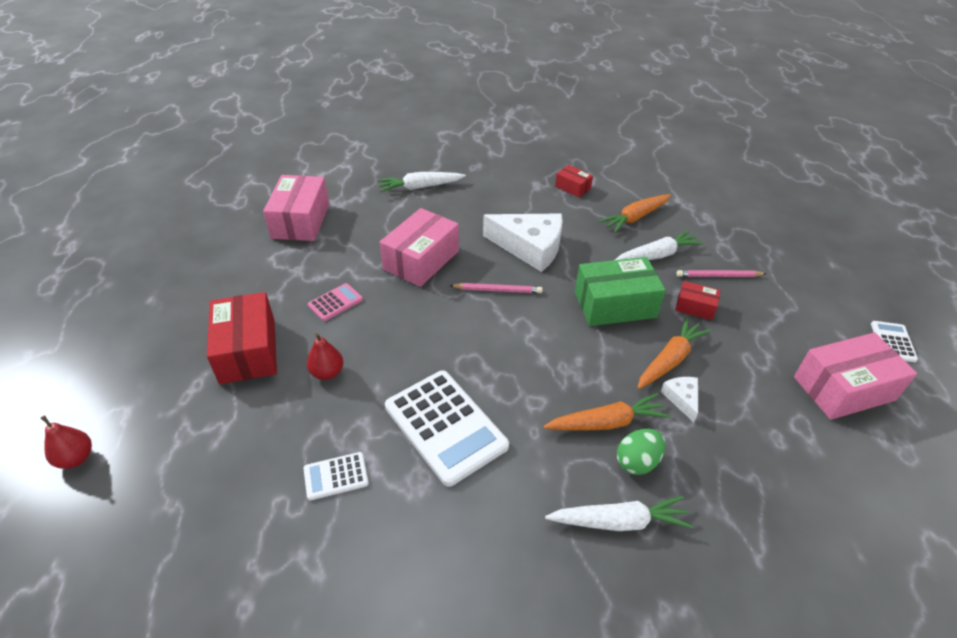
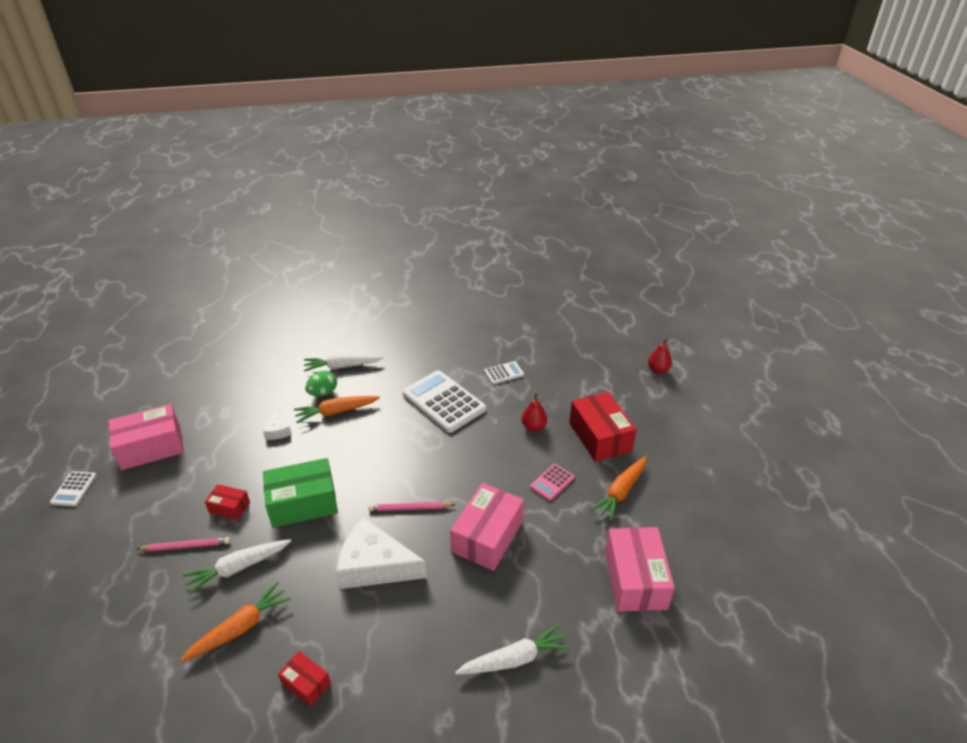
camera: 175 degrees right, 5 degrees down
orange carrot [637,317,711,389] -> orange carrot moved to [591,456,647,521]

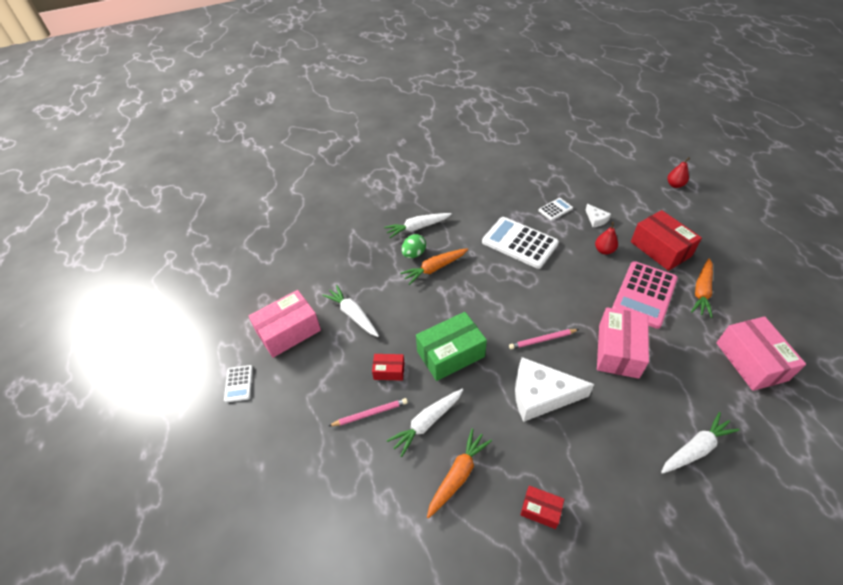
camera: 10 degrees left, 10 degrees up
white cheese [263,410,292,440] -> white cheese moved to [586,204,611,227]
pink calculator [530,464,575,501] -> pink calculator [612,261,678,329], size x2.08
none -> white carrot [322,285,379,337]

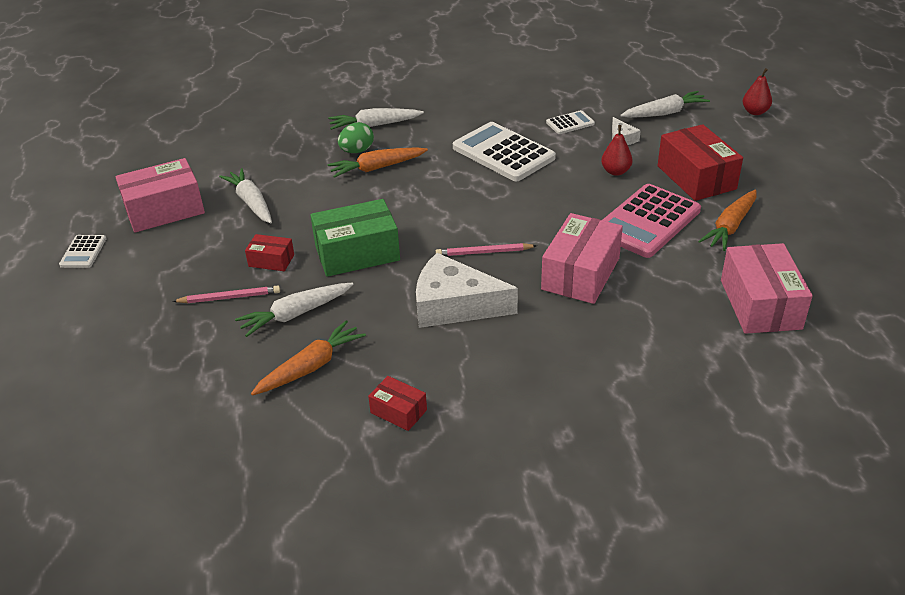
camera: 10 degrees right, 10 degrees down
white carrot [661,412,740,474] -> white carrot moved to [620,91,710,118]

